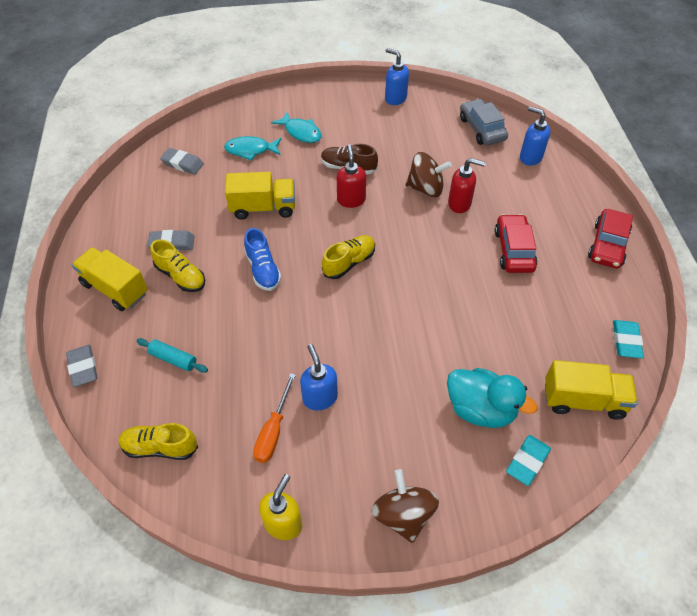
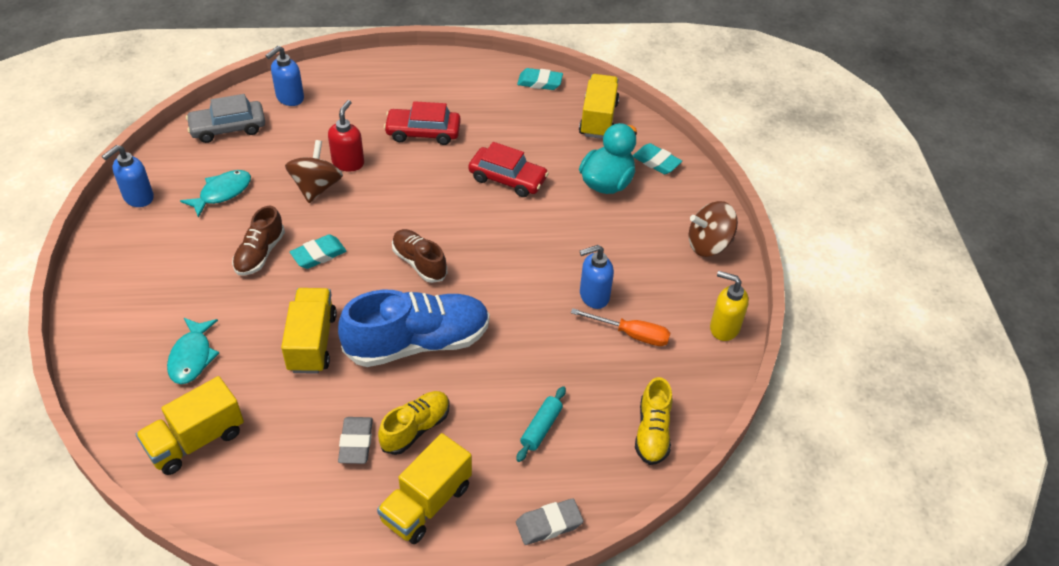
camera: 90 degrees left, 5 degrees down
grey eraser [160,148,204,174] -> yellow truck [136,376,244,475]
blue shoe [244,228,281,291] -> blue shoe [338,290,490,367], size x1.83
turquoise fish [271,112,322,143] -> turquoise fish moved to [180,170,251,218]
yellow shoe [322,235,375,279] -> brown shoe [392,229,447,283]
red soap dispenser [337,144,366,208] -> turquoise eraser [290,234,347,269]
red car [588,209,633,268] -> red car moved to [468,142,549,197]

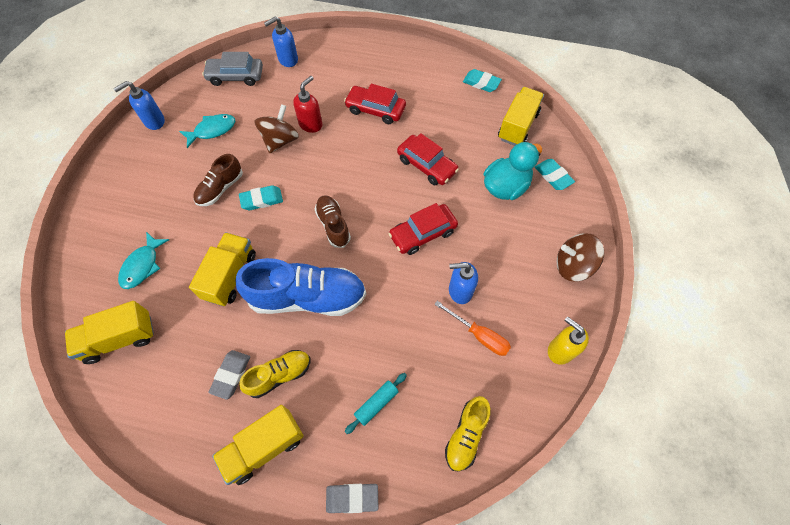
camera: 20 degrees right, 15 degrees up
none -> red car [389,203,458,255]

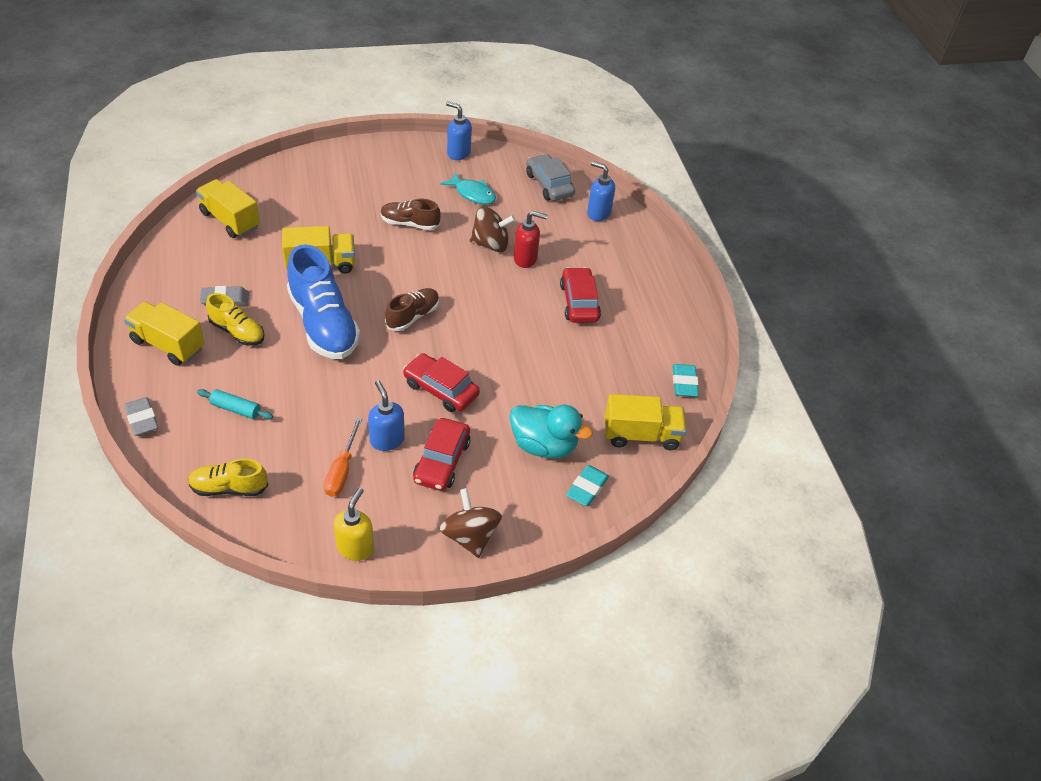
camera: 60 degrees right, 15 degrees down
turquoise fish [118,232,169,289] -> none
turquoise eraser [239,185,283,210] -> none
red car [397,133,459,185] -> red car moved to [413,418,471,491]

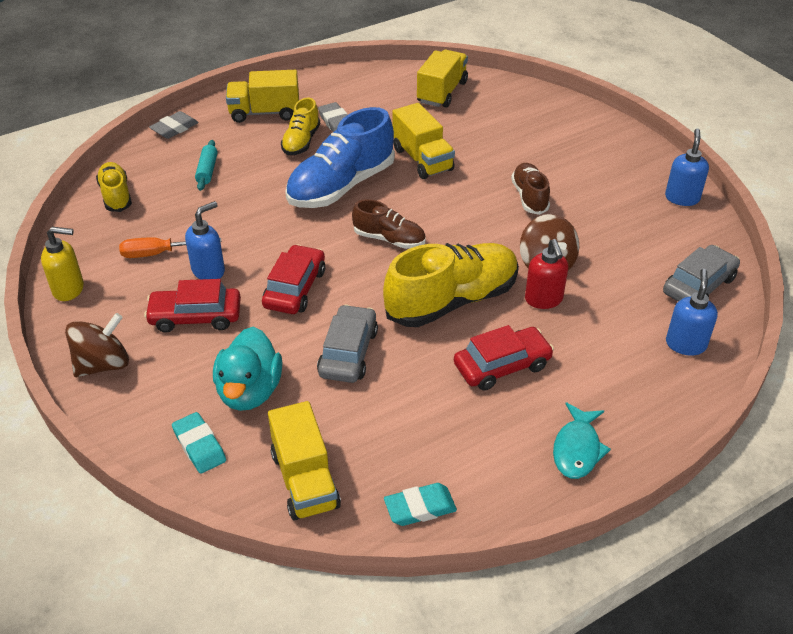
camera: 75 degrees right, 5 degrees down
yellow truck [124,302,205,366] -> yellow truck turned 105 degrees counterclockwise [226,70,299,123]
turquoise fish [440,172,496,204] -> turquoise fish moved to [553,402,611,479]
turquoise eraser [566,465,609,506] -> turquoise eraser turned 45 degrees clockwise [172,412,226,474]
none -> grey car [317,304,378,383]
none -> yellow shoe [383,243,519,327]

